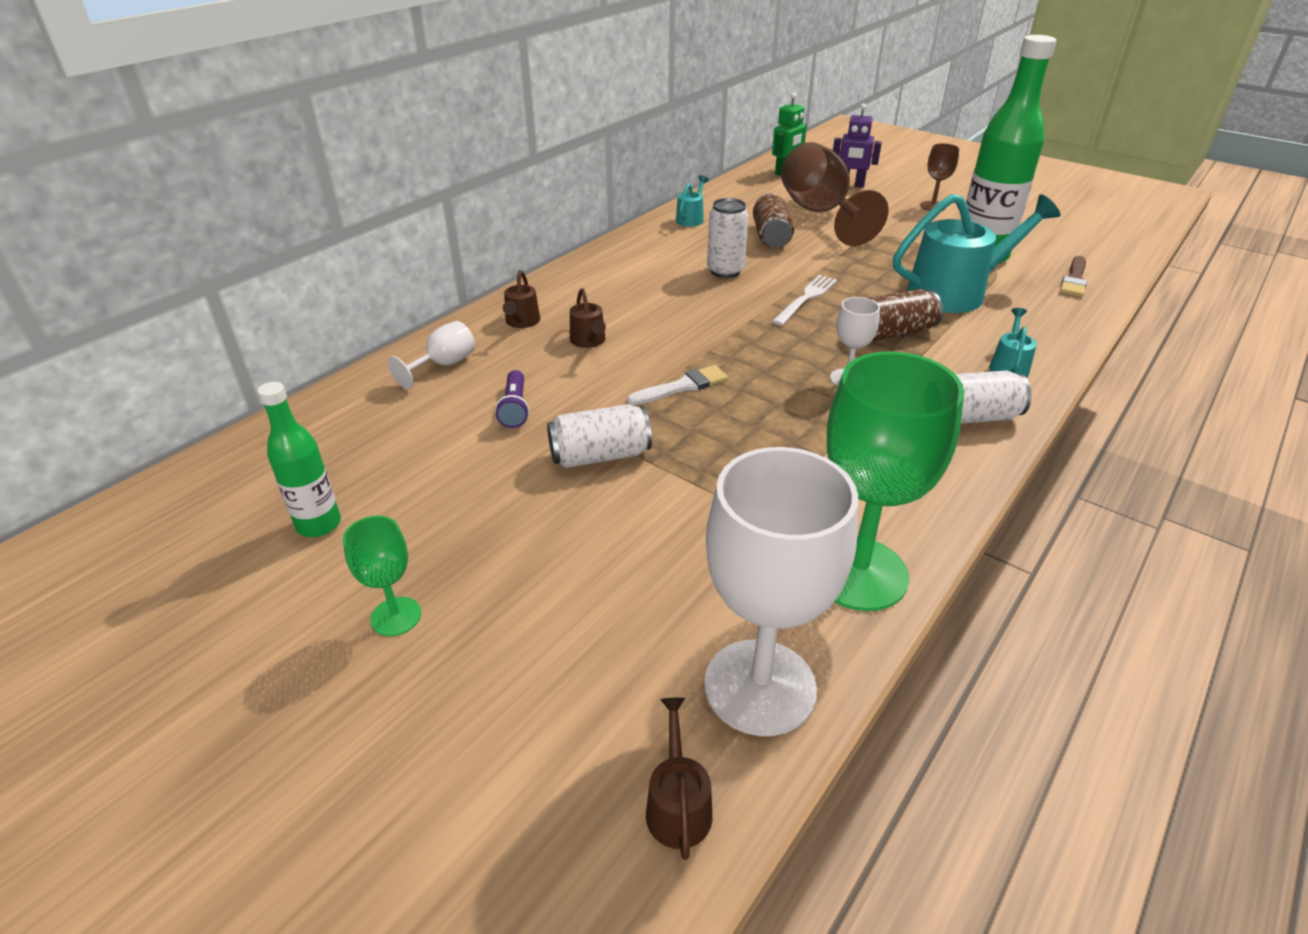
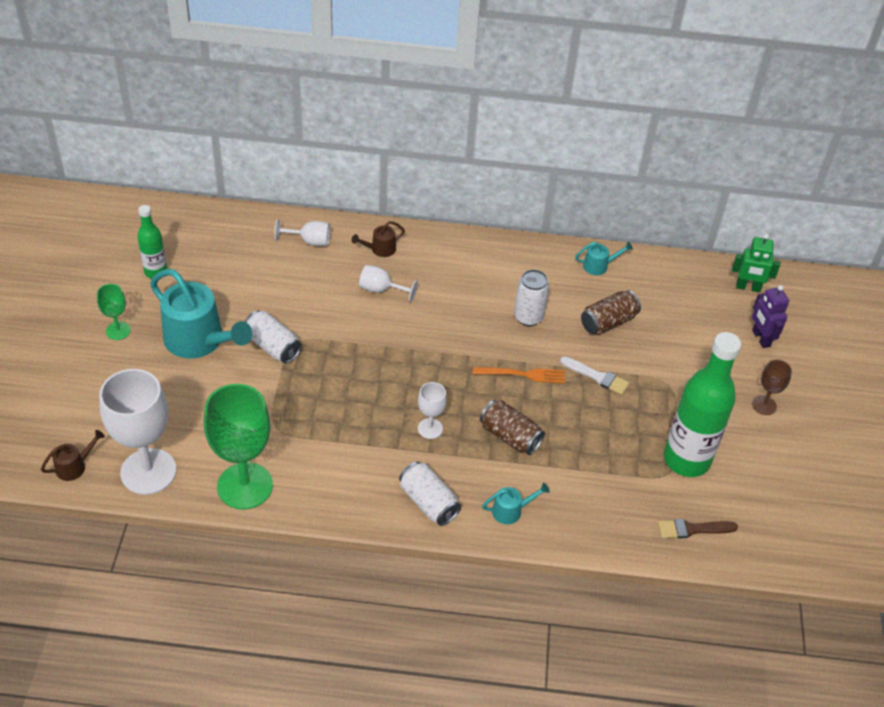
camera: 55 degrees right, 10 degrees up
purple flashlight [495,370,529,428] -> none
brown watering can [570,288,606,348] -> white goblet [359,265,418,303]
white brush [627,365,728,405] -> white brush moved to [560,356,629,395]
white fork [772,275,837,326] -> orange fork [473,367,565,383]
brown goblet [781,142,888,246] -> none
turquoise watering can [893,194,1060,313] -> turquoise watering can moved to [150,269,252,358]

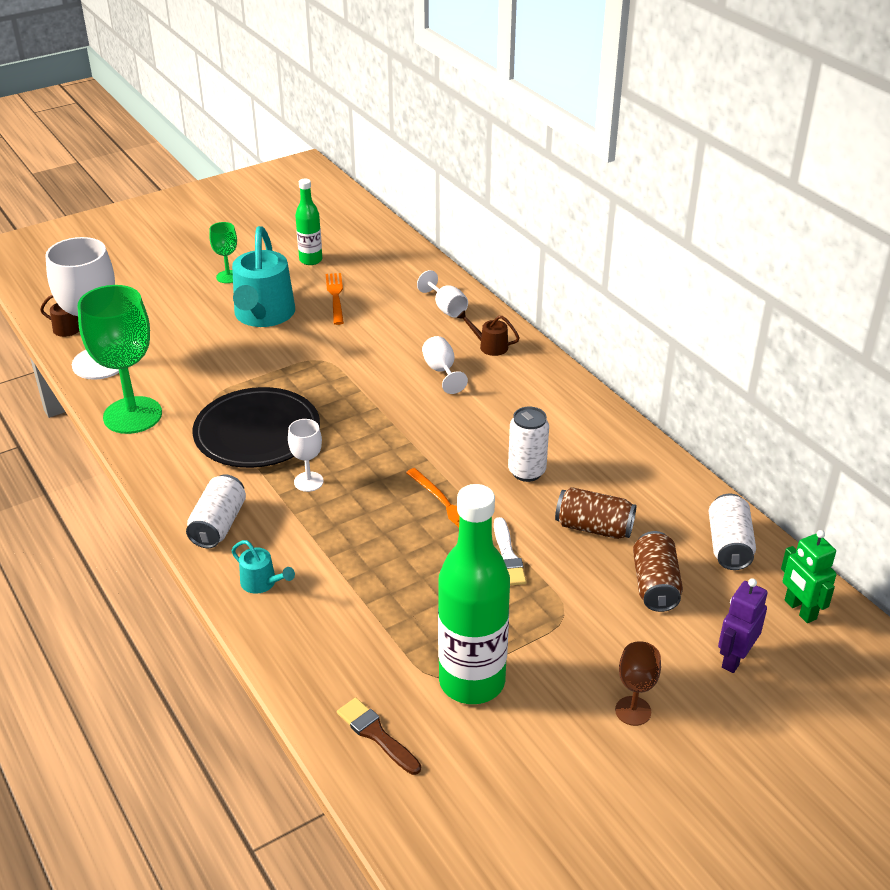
camera: 55 degrees right, 10 degrees down
white can [244,310,302,363] -> white can moved to [709,494,756,570]
brown can [480,400,545,455] -> brown can moved to [633,531,683,612]
turquoise watering can [575,242,633,275] -> none
none -> black plate [192,387,320,468]
none -> orange fork [326,273,344,325]

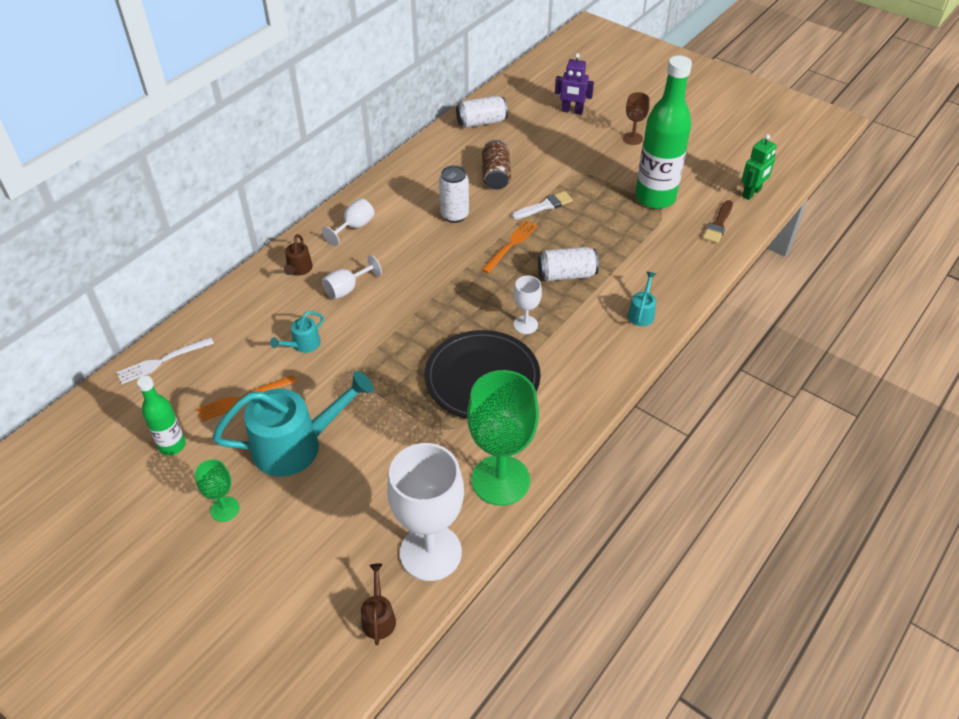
camera: 110 degrees left, 10 degrees up
white can [186,474,246,548] -> white can moved to [538,247,599,281]
white goblet [417,270,468,318] -> white goblet moved to [322,198,375,246]
brown can [633,531,683,612] -> none
green robot [781,530,836,623] -> green robot moved to [741,134,776,200]
none -> white fork [117,337,214,384]
none -> turquoise watering can [270,311,324,353]

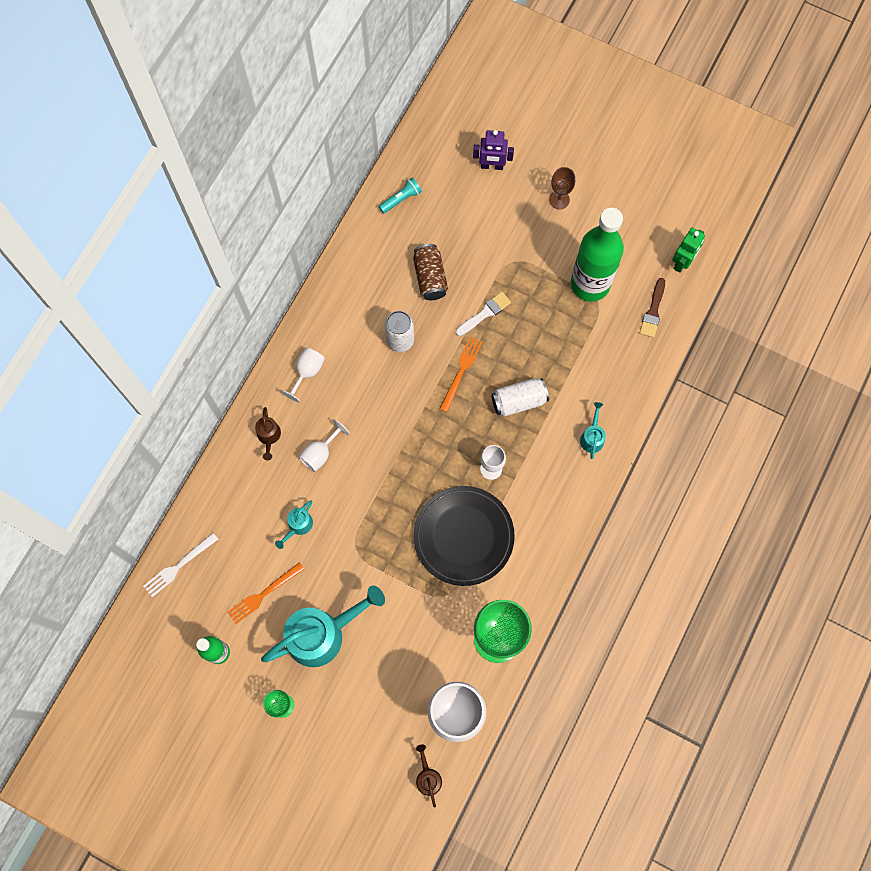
camera: 10 degrees left, 25 degrees up
white can [456,96,508,128] -> turquoise flashlight [379,178,422,213]

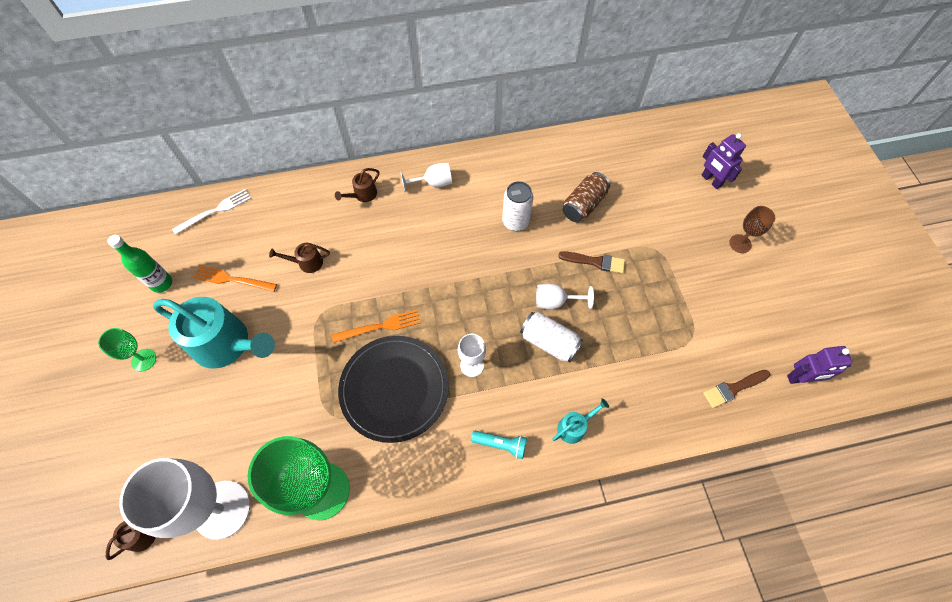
camera: 50 degrees right, 10 degrees down
white fork [143,533,218,597] -> white fork turned 135 degrees clockwise [172,189,251,235]
turquoise watering can [275,500,313,549] -> brown watering can [269,243,330,273]
white goblet [299,419,350,472] -> white goblet moved to [536,284,594,309]
turquoise flashlight [379,178,422,213] -> turquoise flashlight moved to [471,431,527,459]
orange fork [440,337,483,412] -> orange fork moved to [332,310,421,343]
white brush [456,292,511,336] -> brown brush [558,251,625,273]
green bottle [571,208,624,302] -> none
green robot [672,228,705,273] -> purple robot [787,346,852,384]

